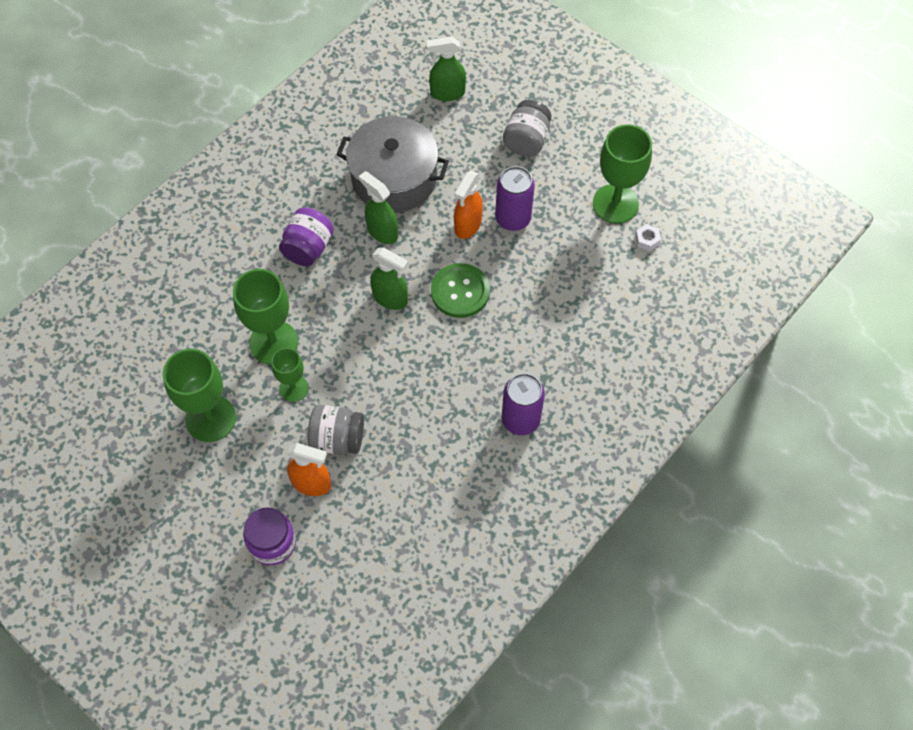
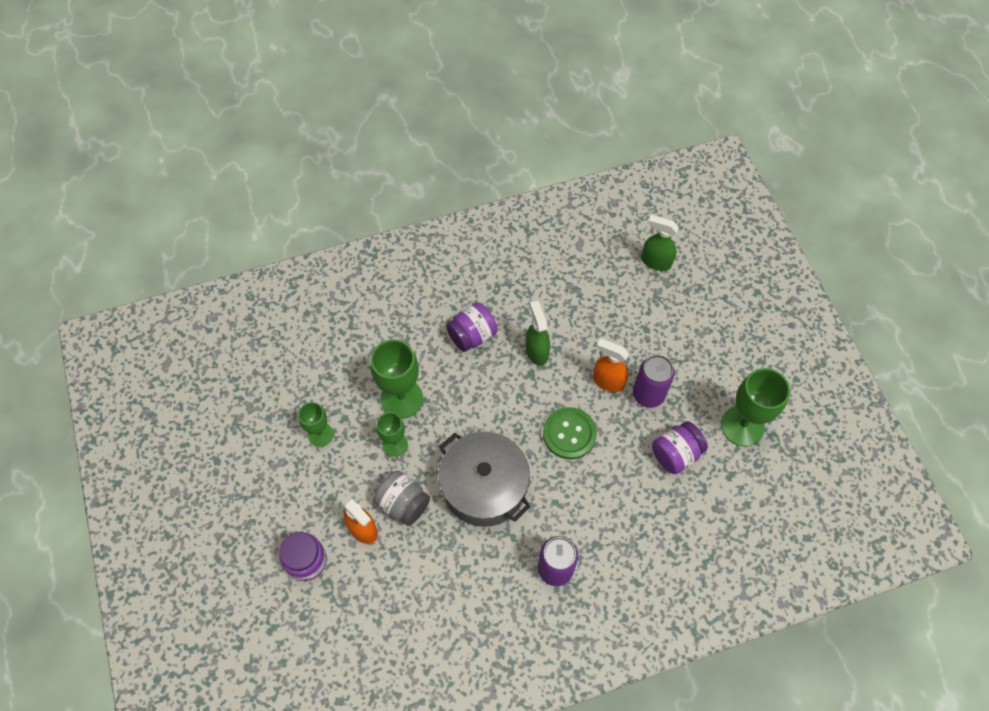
camera: 30 degrees right, 0 degrees up
green goblet [163,349,236,442] -> green goblet [298,402,334,447], size x0.59
grey pot [336,116,449,213] -> grey pot moved to [439,431,531,527]
green spray bottle [370,247,408,310] -> none
orange spray bottle [454,171,483,239] -> orange spray bottle turned 60 degrees clockwise [593,338,629,392]
grey jar [503,100,551,157] -> none
white nut [635,224,661,251] -> none
none -> purple jar [652,421,708,474]

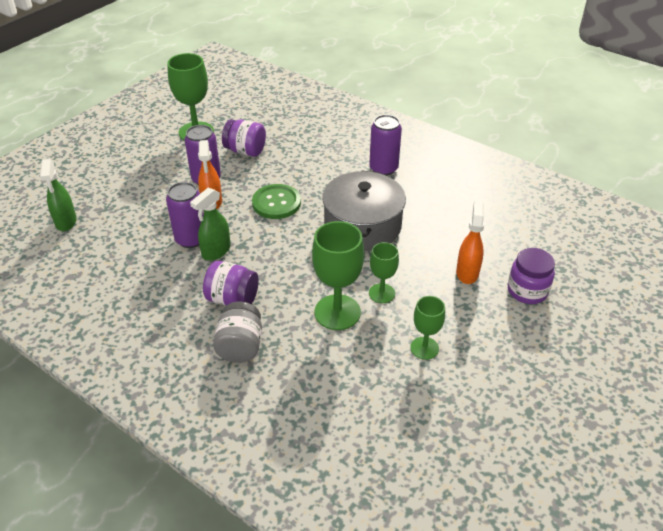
camera: 125 degrees left, 20 degrees down
grey jar [374,471,430,526] -> grey jar moved to [213,302,262,363]
none -> purple can [166,182,204,248]

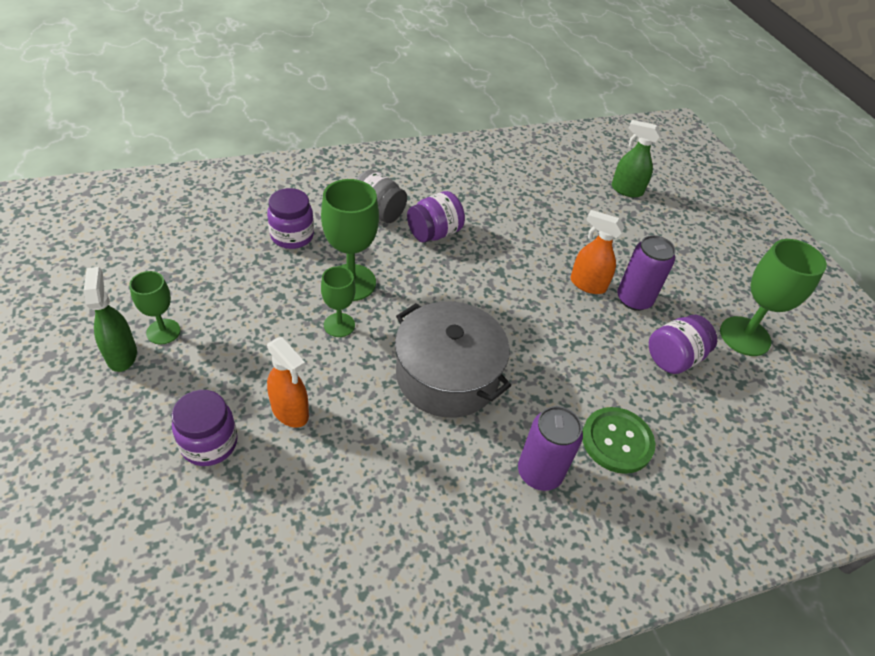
camera: 120 degrees right, 5 degrees up
purple can [166,182,204,248] -> none
green spray bottle [190,188,231,261] -> green spray bottle moved to [84,267,137,372]
green button [252,184,301,219] -> green button moved to [582,407,655,474]
green goblet [410,296,445,360] -> green goblet moved to [129,271,181,344]
none -> purple jar [267,188,314,249]

